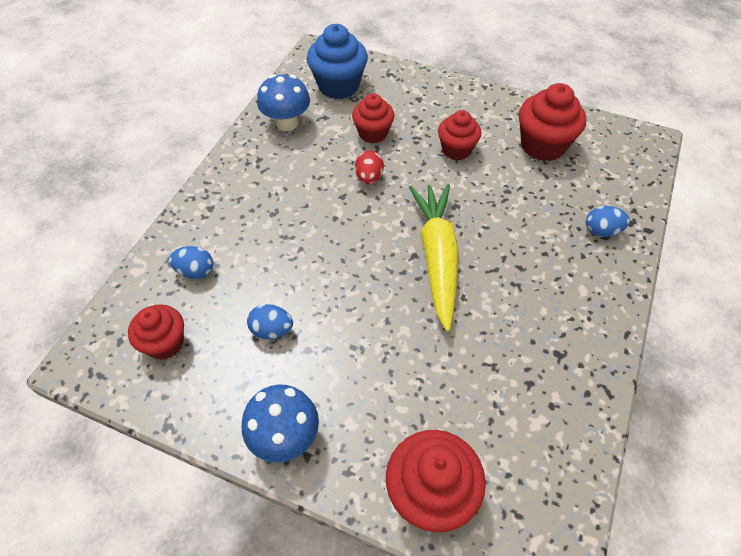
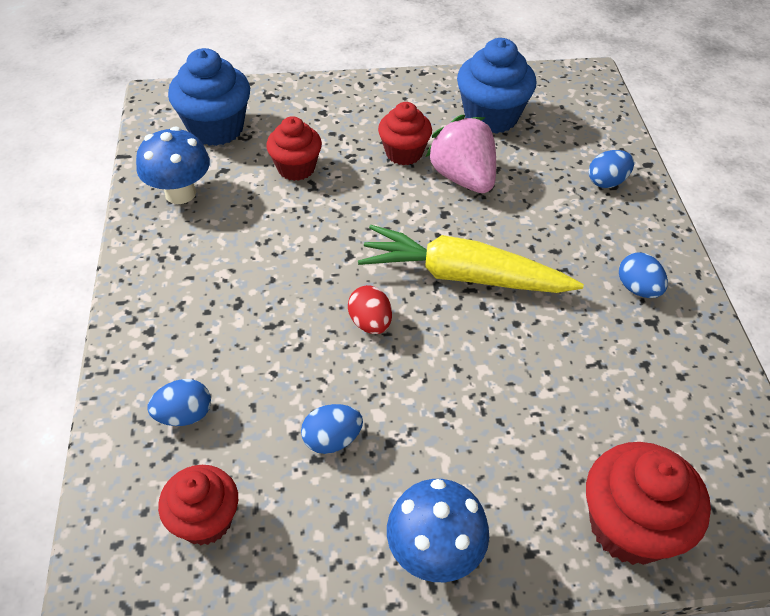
camera: 30 degrees left, 5 degrees down
red egg [355,150,384,184] -> red egg moved to [348,285,392,334]
yellow carrot [409,184,459,331] -> yellow carrot turned 45 degrees counterclockwise [358,225,584,293]
red cupcake [519,83,586,161] -> blue cupcake [457,38,537,134]
none -> pink strawberry [426,115,496,193]
none -> blue egg [619,252,668,298]

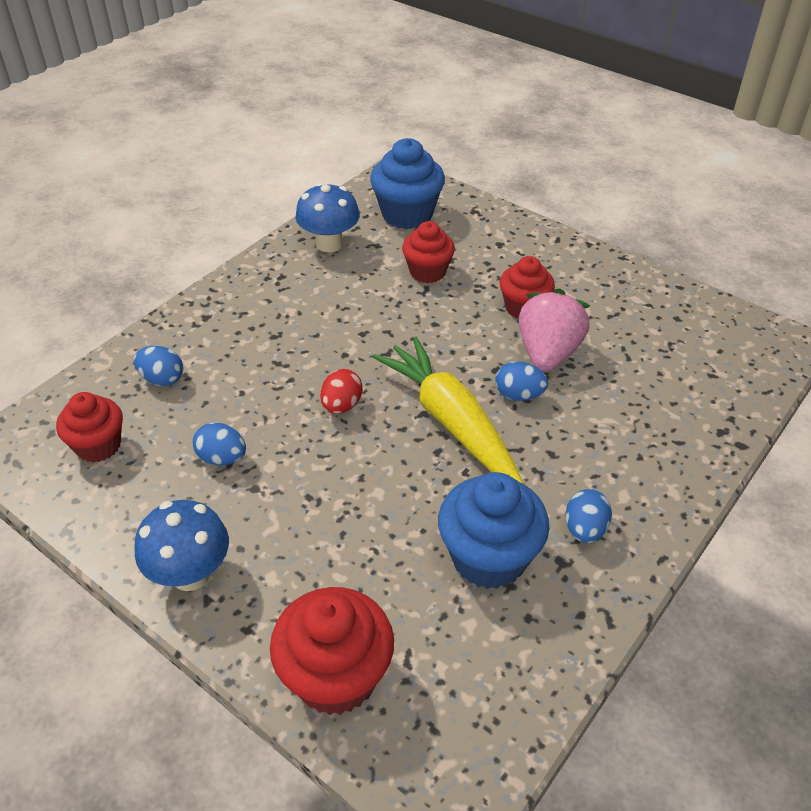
camera: 45 degrees right, 5 degrees down
blue cupcake [457,38,537,134] -> blue cupcake moved to [438,472,549,589]
blue egg [589,150,634,188] -> blue egg moved to [495,361,548,401]

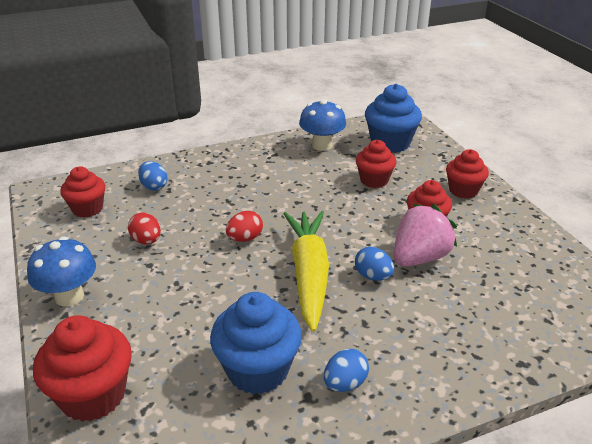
camera: 30 degrees right, 10 degrees down
blue egg [193,423,246,465] -> red egg [128,213,161,244]
none -> red cupcake [446,149,489,199]

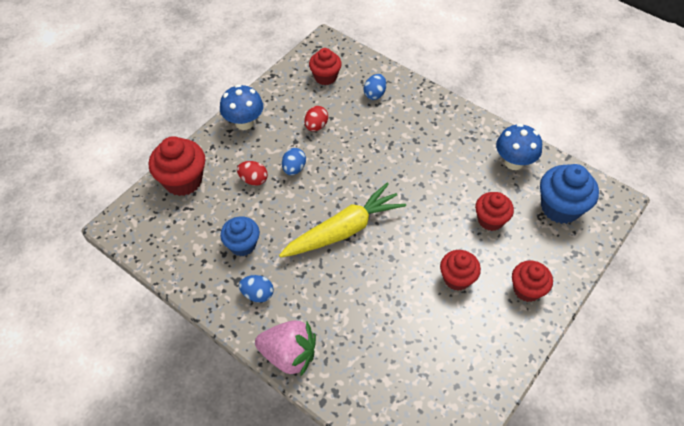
camera: 60 degrees right, 20 degrees up
blue cupcake [210,292,302,394] -> blue cupcake [220,216,260,256], size x0.66
red egg [226,211,263,242] -> red egg moved to [237,161,268,186]
blue egg [355,247,394,281] -> blue egg moved to [282,148,306,175]
pink strawberry [394,204,457,266] -> pink strawberry moved to [255,321,316,377]

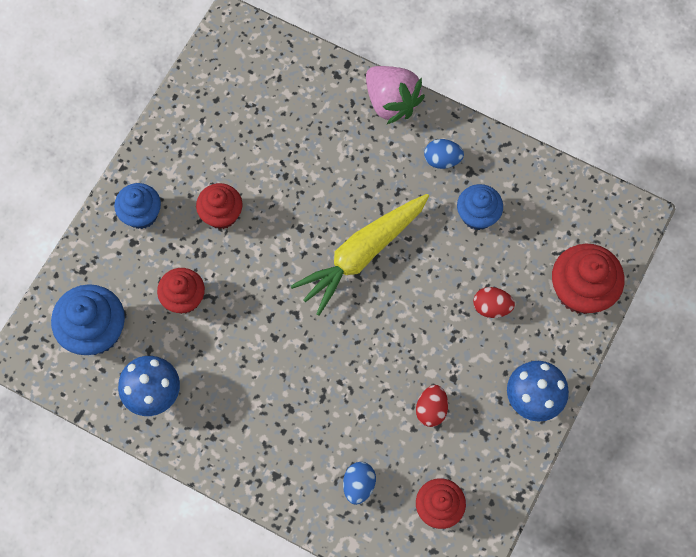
camera: 170 degrees right, 15 degrees up
pink strawberry [255,321,316,377] -> pink strawberry turned 135 degrees counterclockwise [366,66,425,124]
blue egg [282,148,306,175] -> none
red cupcake [512,261,553,302] -> blue cupcake [114,183,161,229]

